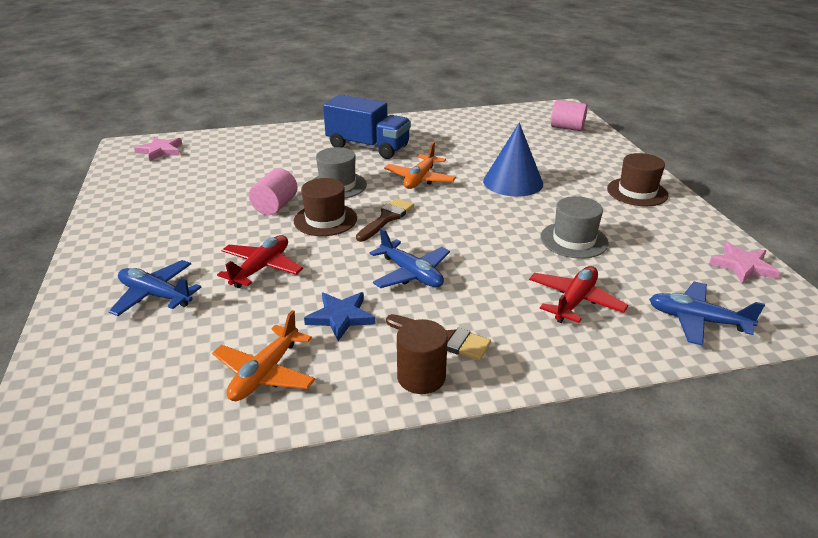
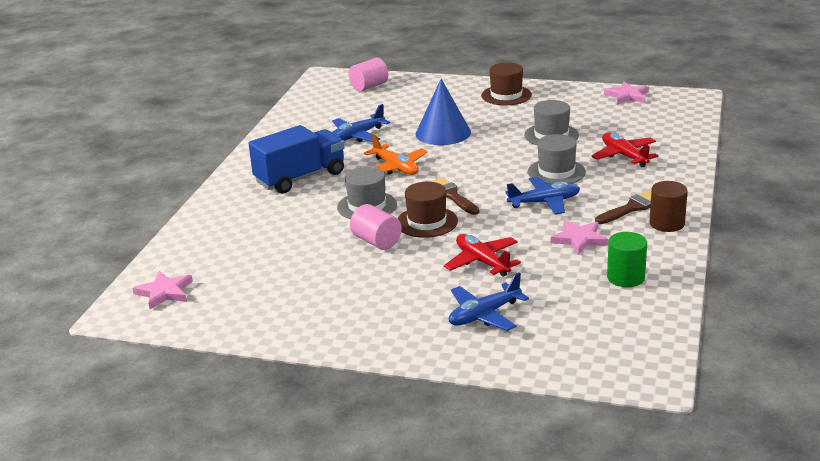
camera: 60 degrees left, 5 degrees down
orange plane [212,310,316,401] -> green cylinder [607,232,647,287]
blue star [304,292,375,341] -> pink star [551,220,609,255]
blue plane [649,282,765,346] -> blue plane moved to [332,104,390,142]
none -> grey hat [528,134,586,185]

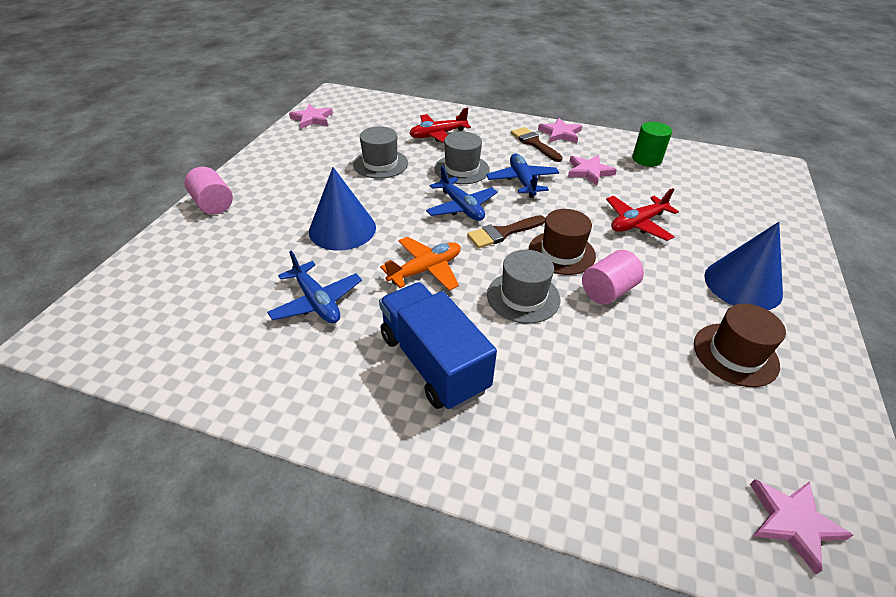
camera: 90 degrees left, 15 degrees up
pink cylinder [349,58,388,91] -> pink cylinder moved to [184,167,233,214]
blue plane [449,272,529,331] -> blue plane moved to [426,165,498,221]
brown hat [481,63,532,105] -> brown hat moved to [694,304,786,387]
brown cylinder [649,181,688,232] -> pink star [538,118,582,143]
none -> blue cone [704,222,783,310]

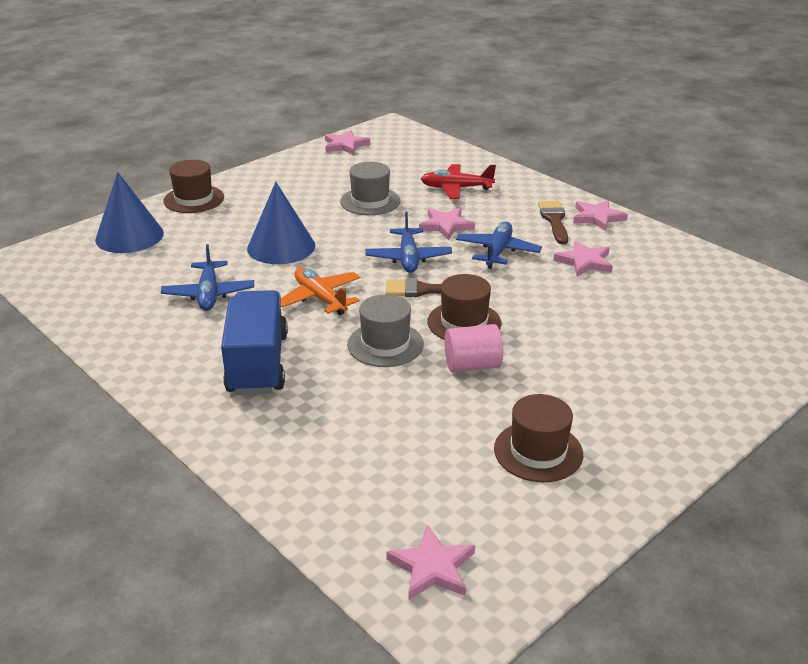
camera: 30 degrees right, 10 degrees down
pink cylinder [184,167,233,214] -> brown hat [163,160,224,213]
orange plane [380,237,461,291] -> orange plane turned 120 degrees counterclockwise [281,267,360,315]
grey hat [435,132,490,184] -> pink star [419,208,475,240]
red plane [606,188,679,241] -> none
green cylinder [632,122,672,167] -> none
blue cone [704,222,783,310] -> blue cone moved to [95,172,164,253]

